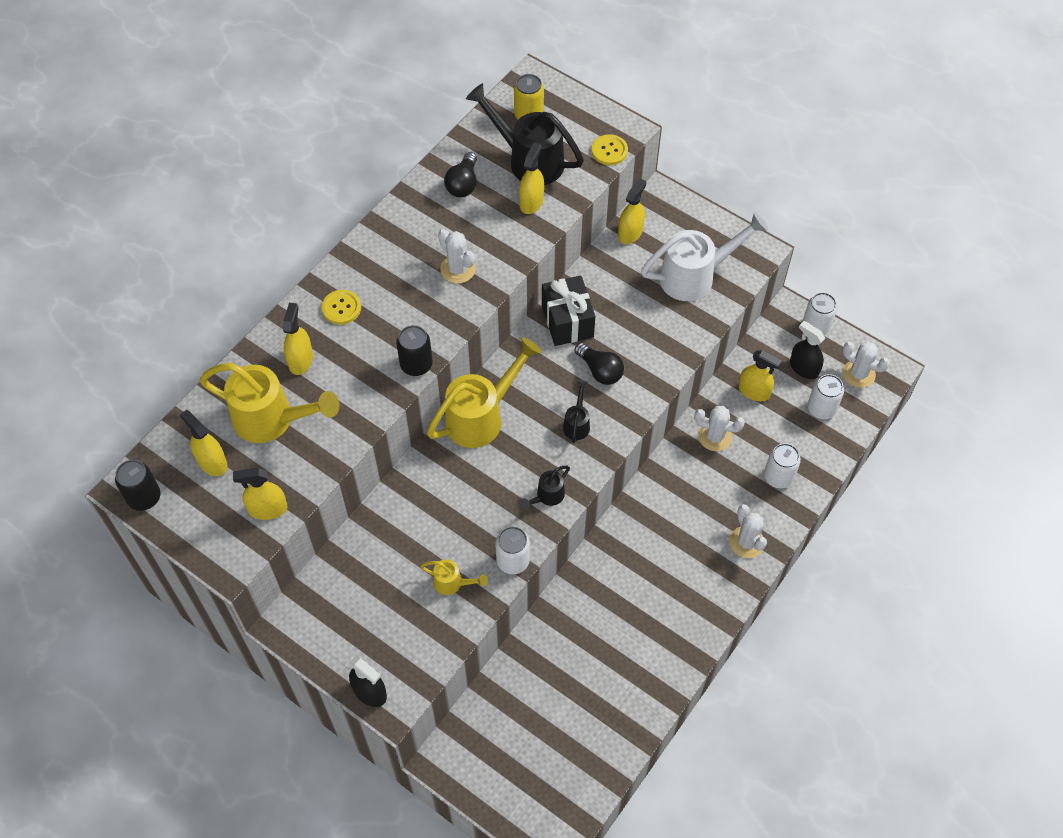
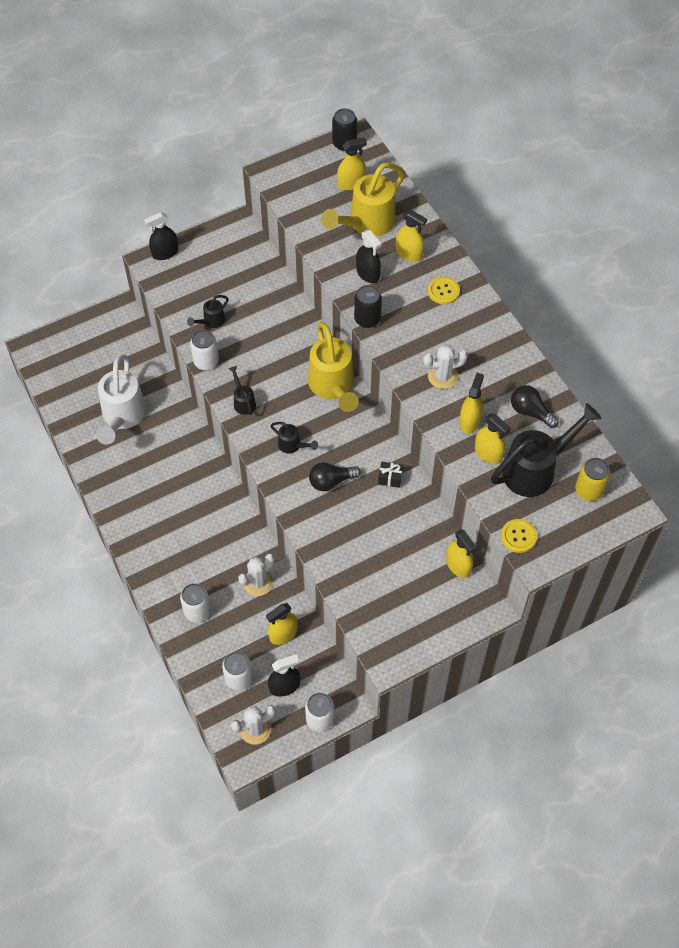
camera: 115 degrees right, 0 degrees up
yellow spray bottle [233,468,287,520] -> yellow spray bottle moved to [459,373,484,434]
yellow watering can [420,559,488,595] -> black watering can [187,295,229,328]
black gift [542,276,595,346] -> black gift [378,462,403,488], size x0.48
white watering can [641,212,769,301] -> white watering can moved to [96,354,147,445]
white cactus [730,504,767,558] -> none
none -> black spray bottle [356,230,381,283]

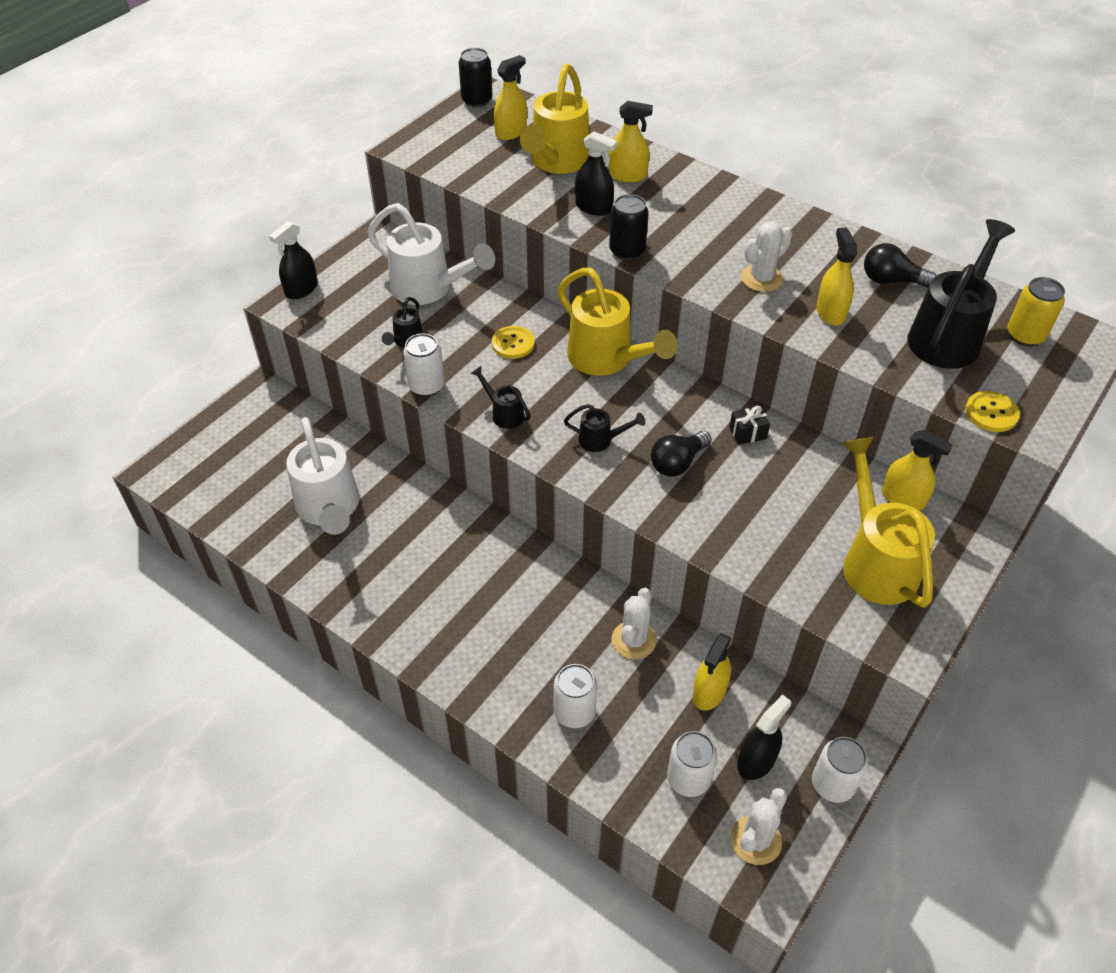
camera: 25 degrees left, 10 degrees down
yellow button [428,277,460,304] -> yellow button moved to [492,326,535,359]
yellow spray bottle [475,413,511,464] -> none
none -> white watering can [367,203,495,305]
none -> yellow watering can [841,437,935,608]

